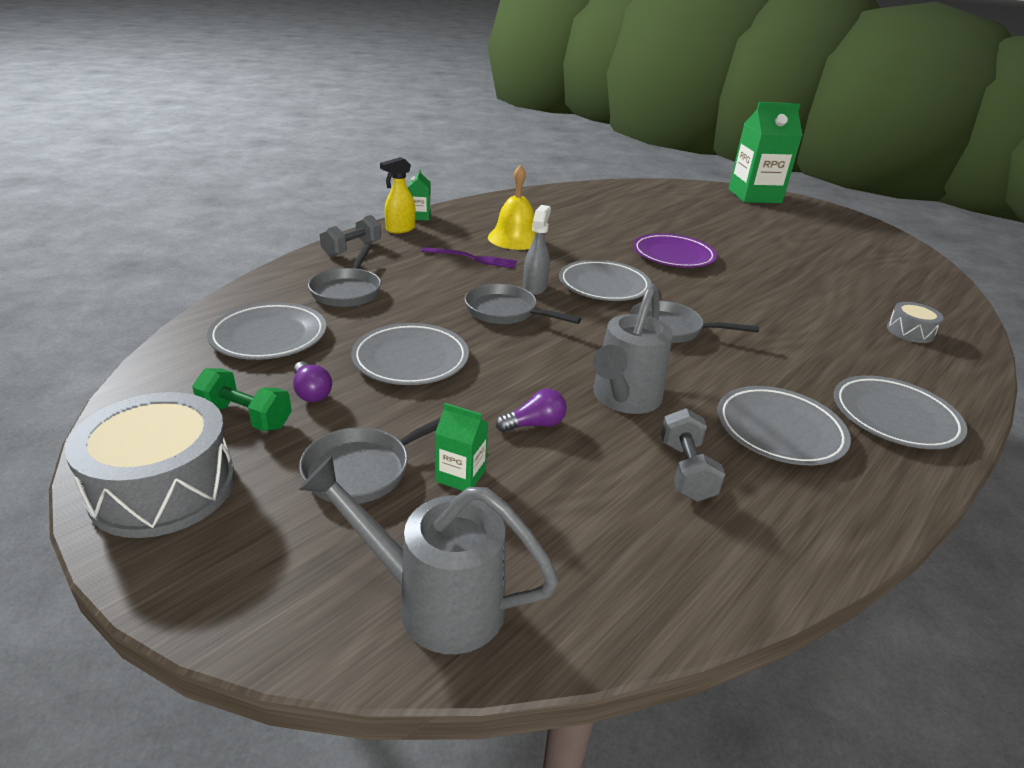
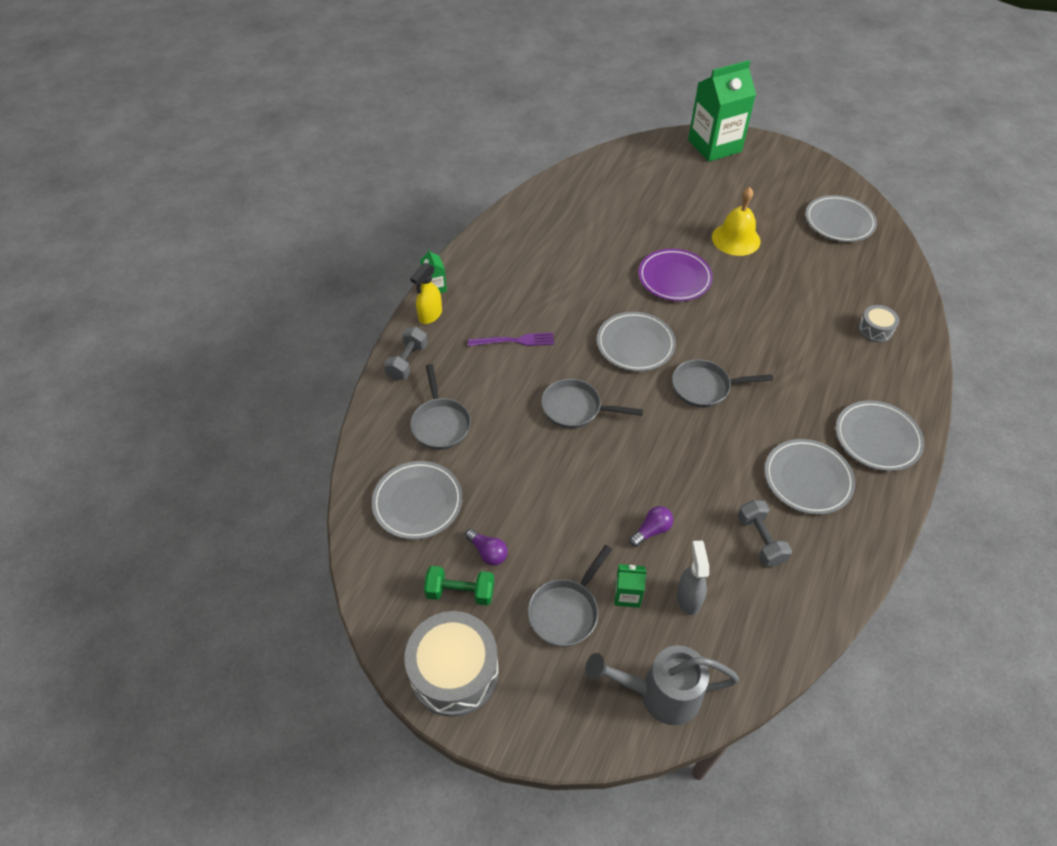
camera: 15 degrees left, 20 degrees up
grey plate [351,323,469,385] -> grey plate moved to [805,195,877,242]
yellow bell [488,164,535,250] -> yellow bell moved to [712,187,760,256]
grey spray bottle [523,205,551,295] -> grey spray bottle moved to [677,541,709,615]
grey watering can [593,284,673,414] -> none

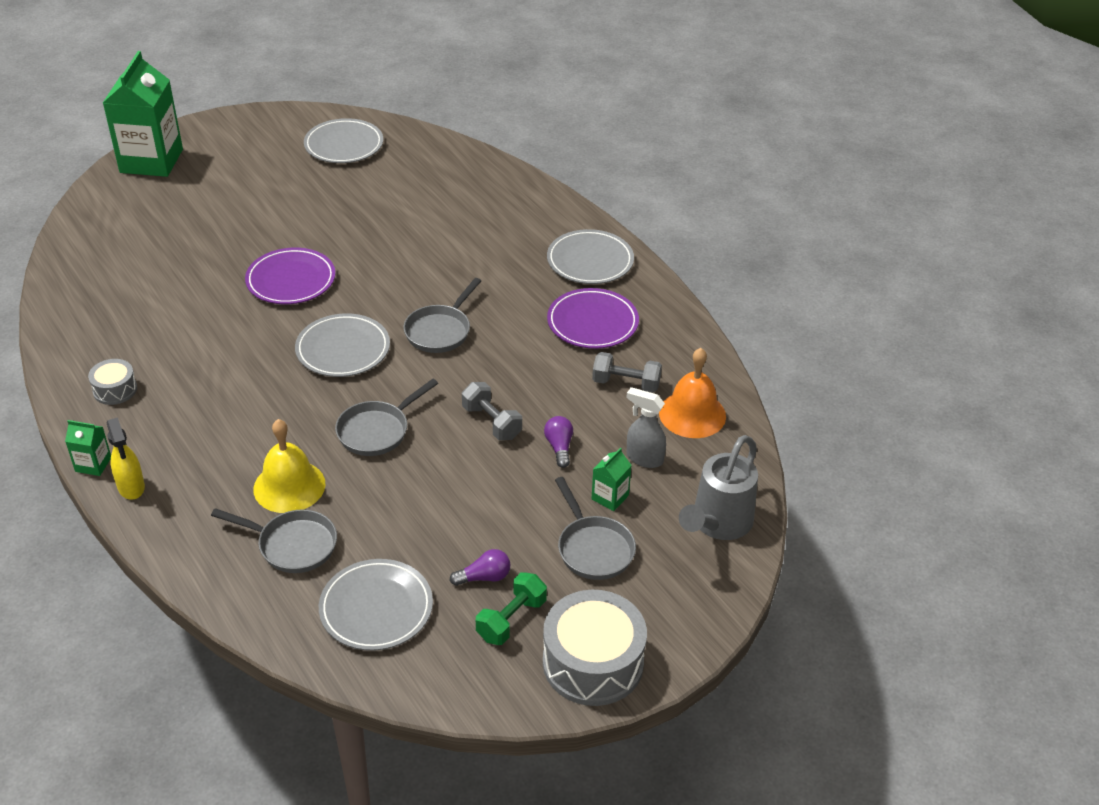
camera: 60 degrees left, 10 degrees down
grey dumbbell [384,327,428,380] -> grey dumbbell moved to [462,382,522,440]
purple fork [468,332,554,346] -> none
yellow bell [712,187,760,256] -> yellow bell moved to [253,419,325,513]
grey plate [765,439,855,515] -> purple plate [547,288,639,349]
grey drum [858,305,899,343] -> grey drum moved to [88,359,137,405]
none -> orange bell [659,348,726,438]

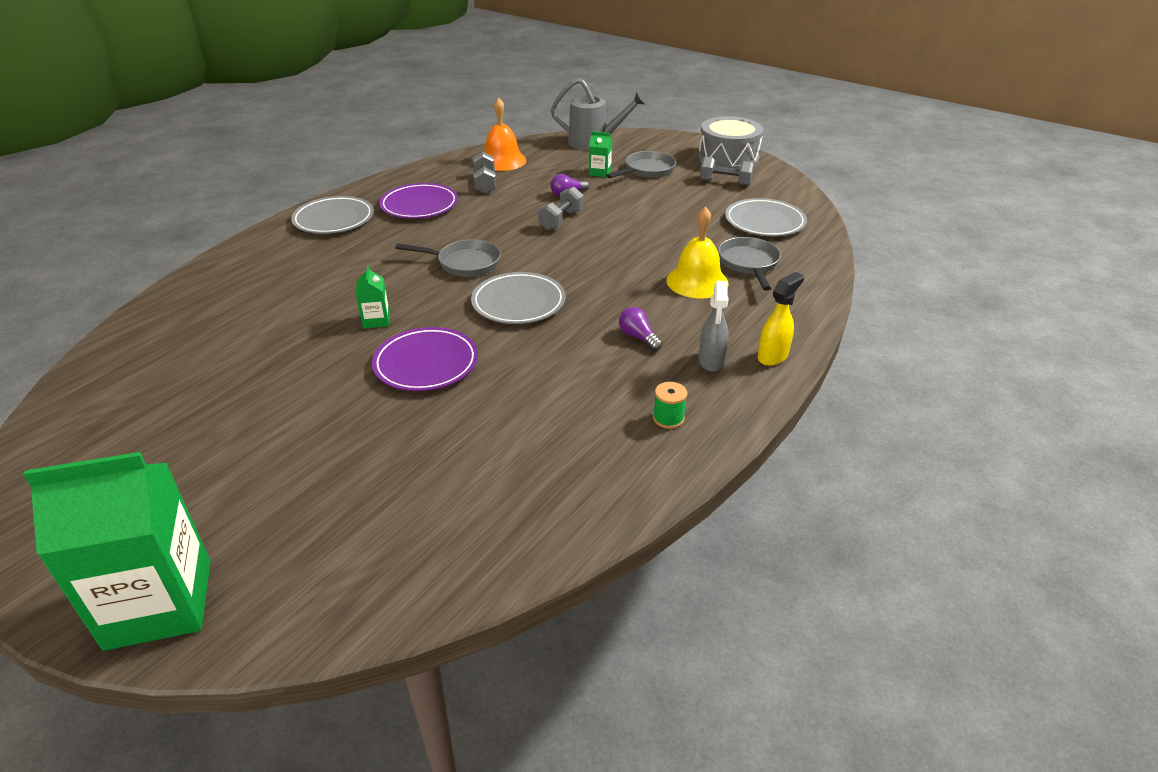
camera: 110 degrees left, 5 degrees down
green carton [65,420,111,476] -> green carton moved to [356,266,390,329]
grey drum [88,359,137,405] -> green spool [653,382,687,429]
grey plate [304,118,383,163] -> none
grey pan [335,379,438,456] -> none
purple light bulb [450,549,511,586] -> purple light bulb moved to [619,307,662,351]
green dumbbell [476,572,547,645] -> grey dumbbell [700,157,754,186]
grey spray bottle [626,387,666,468] -> grey spray bottle moved to [699,281,729,372]

